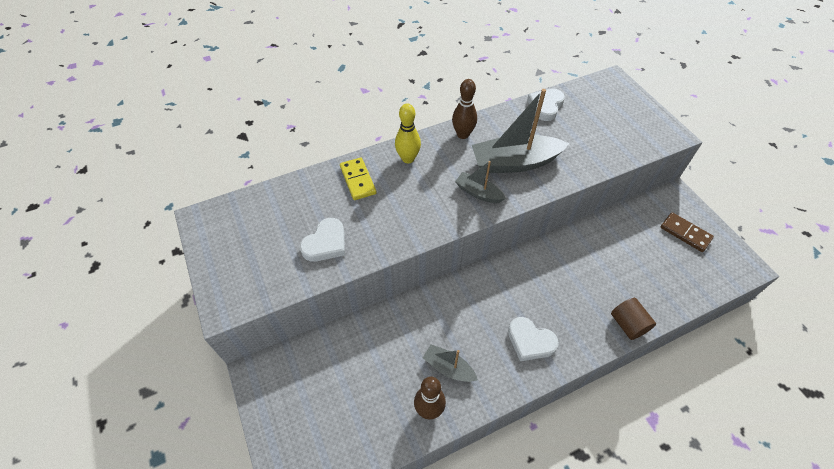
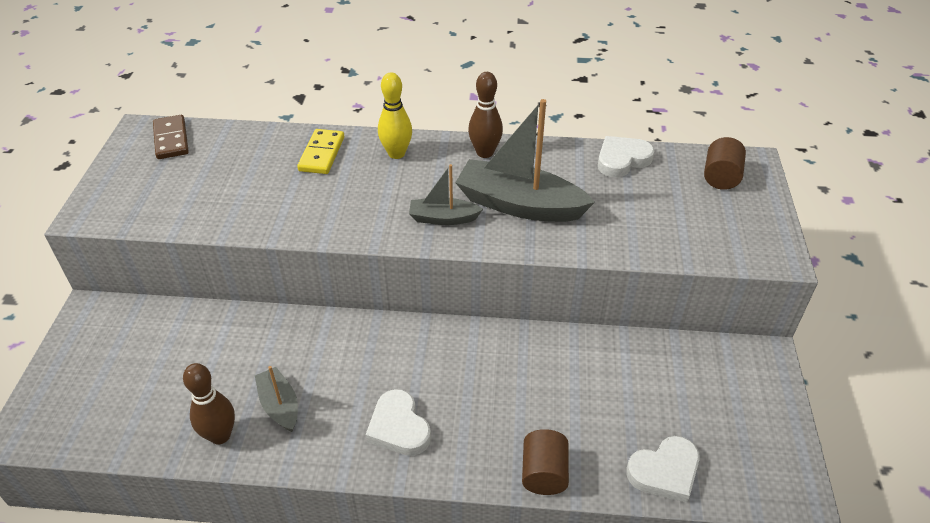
camera: 30 degrees right, 10 degrees down
white heart [300,218,345,262] -> white heart moved to [626,436,700,503]
grey boat [455,161,506,203] -> grey boat turned 60 degrees counterclockwise [409,164,483,225]
brown domino [661,212,714,252] -> brown domino moved to [153,115,189,159]
none -> brown cylinder [704,137,746,190]

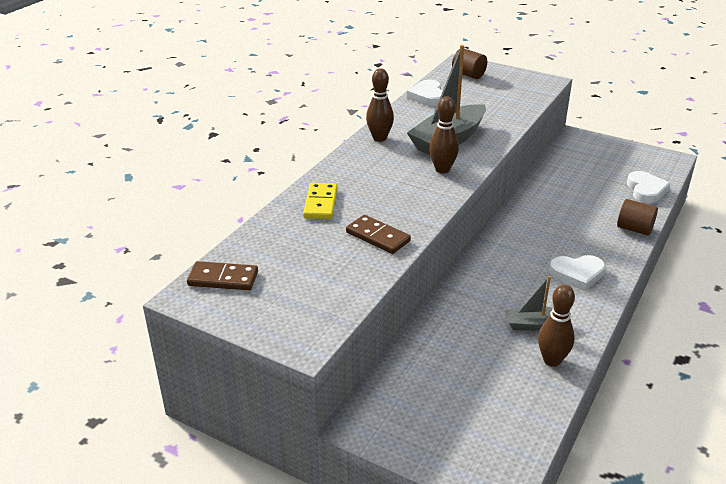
camera: 65 degrees left, 10 degrees down
yellow domino [297,129,344,174] -> yellow domino turned 60 degrees clockwise [303,183,338,219]
yellow bowling pin [378,72,412,159] -> none
grey boat [409,164,483,225] -> brown bowling pin [429,96,459,173]
none -> brown domino [346,215,411,254]

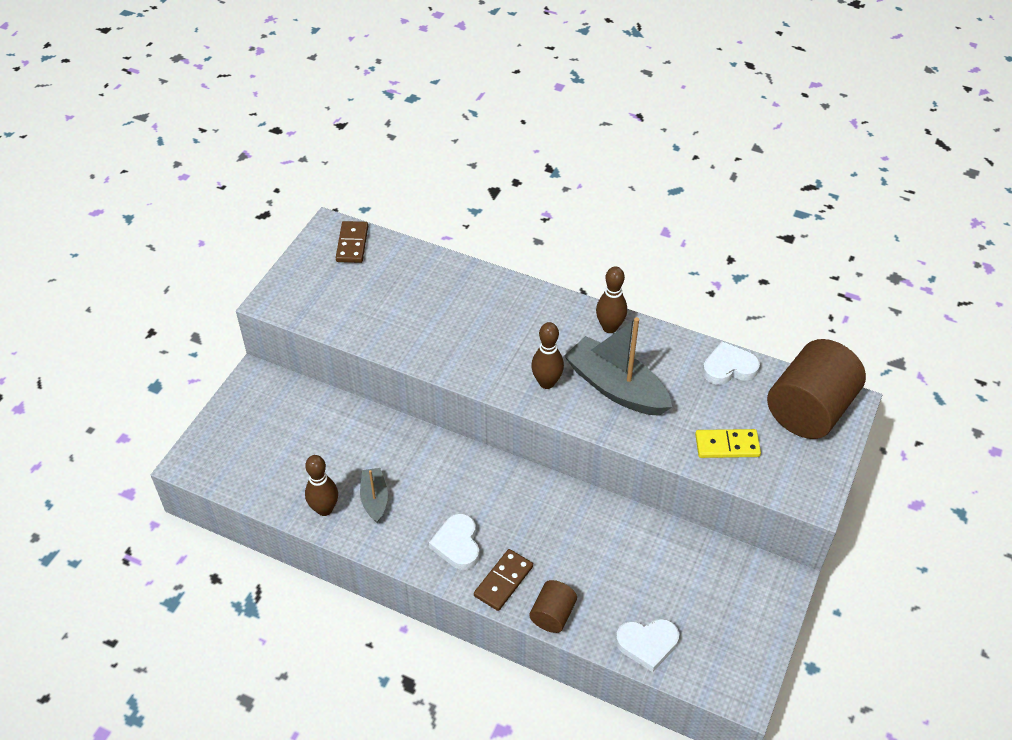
camera: 85 degrees right, 15 degrees up
yellow domino [303,183,338,219] -> yellow domino moved to [695,429,761,458]
brown domino [346,215,411,254] -> brown domino moved to [474,549,533,611]
brown cylinder [452,49,487,79] -> brown cylinder [767,339,866,439], size x2.04

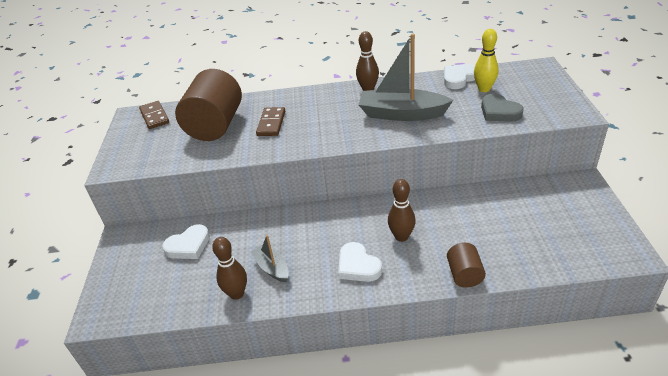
camera: 25 degrees left, 10 degrees down
brown domino [474,549,533,611] -> brown domino moved to [256,107,285,136]
brown bowling pin [531,322,564,389] -> brown bowling pin moved to [388,179,416,242]
white heart [616,619,679,672] -> white heart moved to [162,224,210,259]
yellow domino [695,429,761,458] -> grey heart [481,94,524,122]
brown cylinder [767,339,866,439] -> brown cylinder moved to [175,69,242,141]
none -> yellow bowling pin [474,29,499,92]

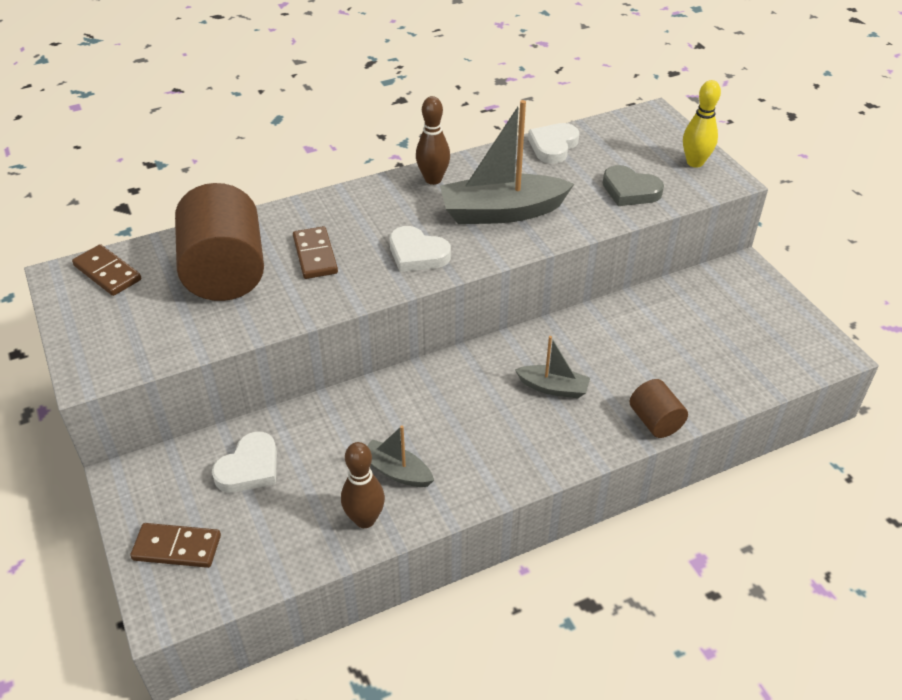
camera: 25 degrees left, 5 degrees up
white heart [338,242,382,282] -> white heart moved to [390,226,451,272]
brown bowling pin [388,179,416,242] -> grey boat [515,336,590,398]
yellow bowling pin [474,29,499,92] -> yellow bowling pin moved to [683,80,721,168]
none -> brown domino [130,523,221,568]

